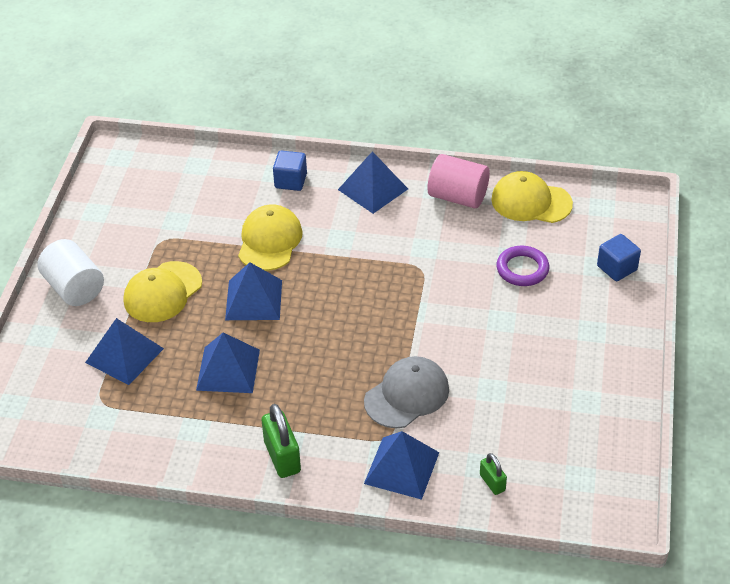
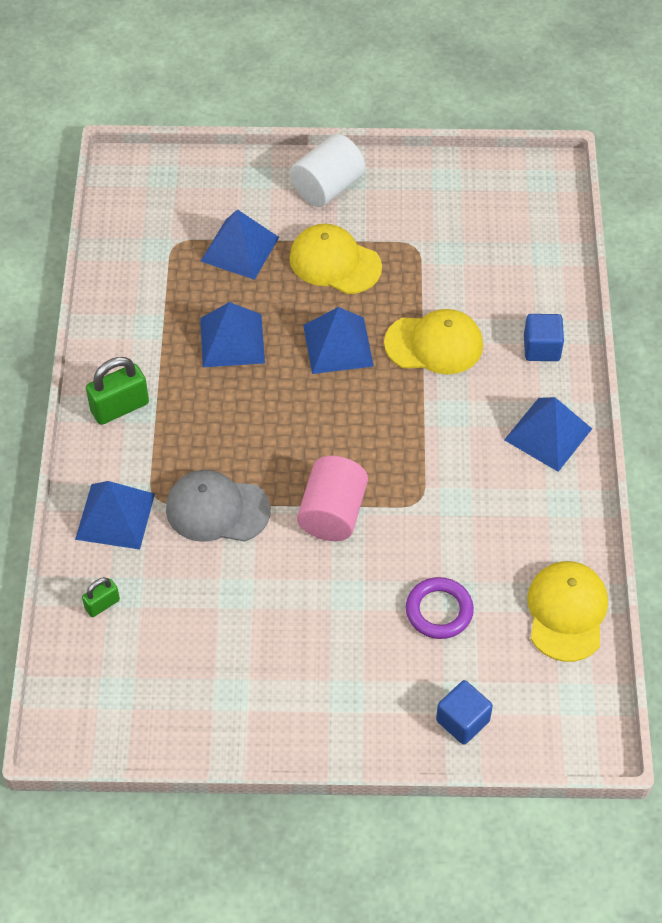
camera: 80 degrees right, 10 degrees up
grey cap [364,356,449,428] -> grey cap turned 150 degrees clockwise [166,470,271,542]
pink cylinder [427,154,490,208] -> pink cylinder moved to [297,456,368,541]

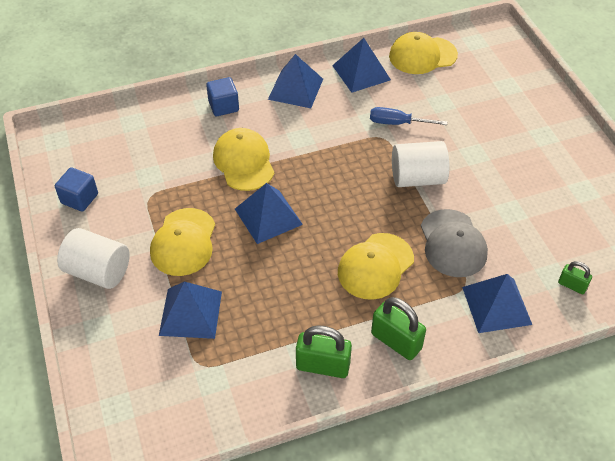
camera: 110 degrees left, 5 degrees down
blue pyramid [200,302,265,367] -> blue pyramid moved to [332,38,391,93]
pink cylinder [297,456,368,541] -> white cylinder [392,141,449,187]
purple ring [406,577,474,639] -> none
blue cube [436,680,493,745] -> blue cube moved to [55,167,98,211]
none -> green padlock [296,325,352,378]
none -> yellow cap [338,233,414,300]
none -> blue screwdriver [370,107,447,125]

